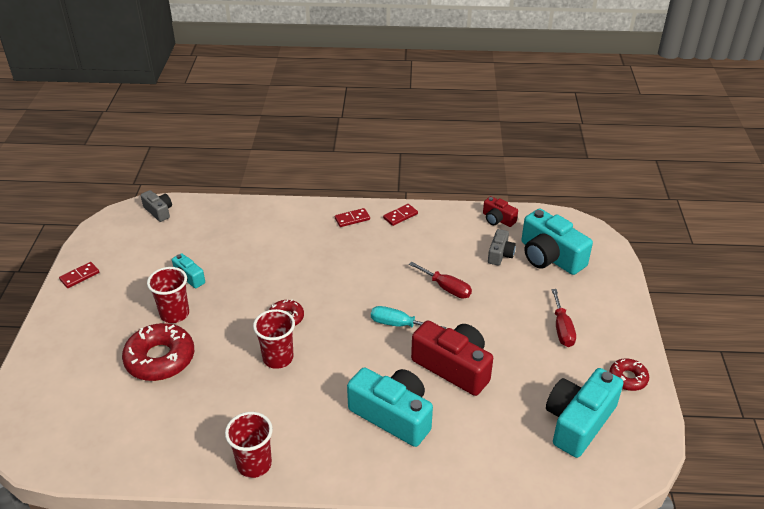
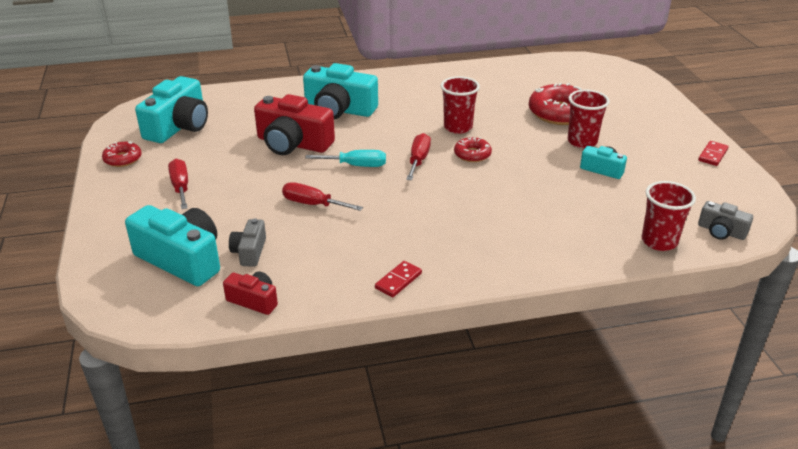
camera: 165 degrees right, 5 degrees down
red cup [225,412,273,478] -> red cup moved to [641,181,696,251]
red domino [335,208,370,227] -> none
none -> red screwdriver [406,133,431,180]

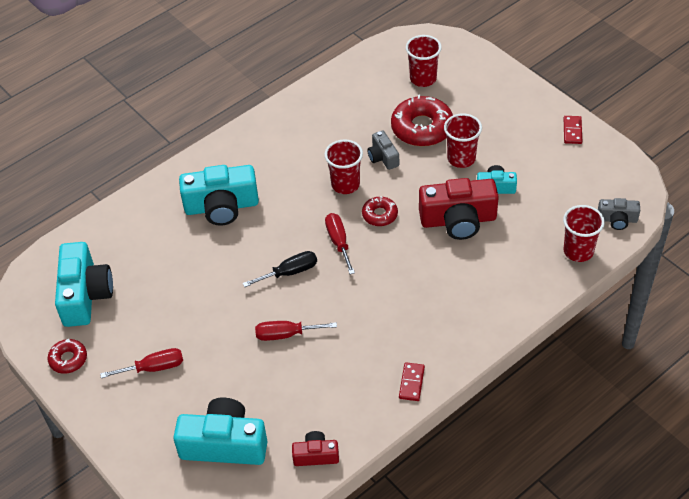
camera: 25 degrees left, 15 degrees up
red screwdriver [168,159,188,209] -> red screwdriver turned 120 degrees clockwise [100,348,183,378]
grey camera [229,218,266,267] -> grey camera moved to [367,130,399,170]
red camera [254,94,335,155] -> red camera moved to [419,178,499,240]
turquoise screwdriver [305,150,386,167] -> black screwdriver [243,251,317,287]
none -> red cup [406,35,442,87]

